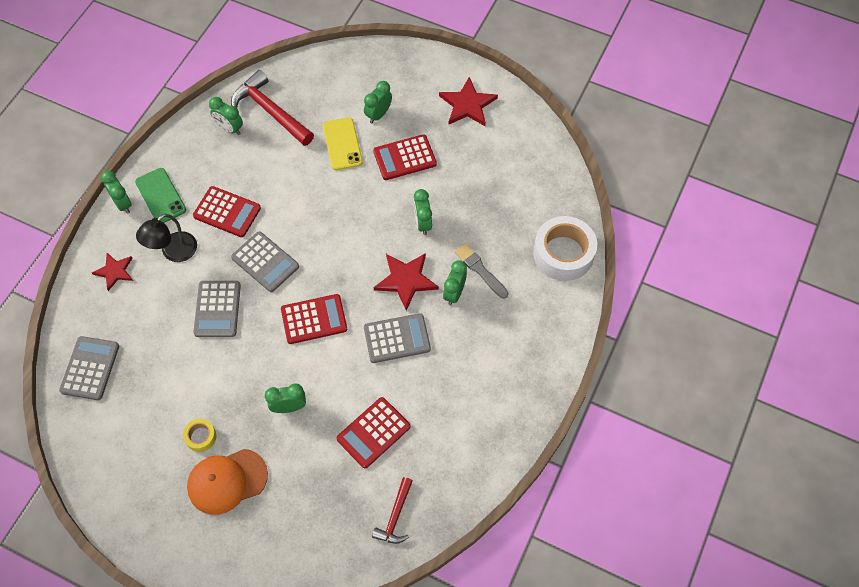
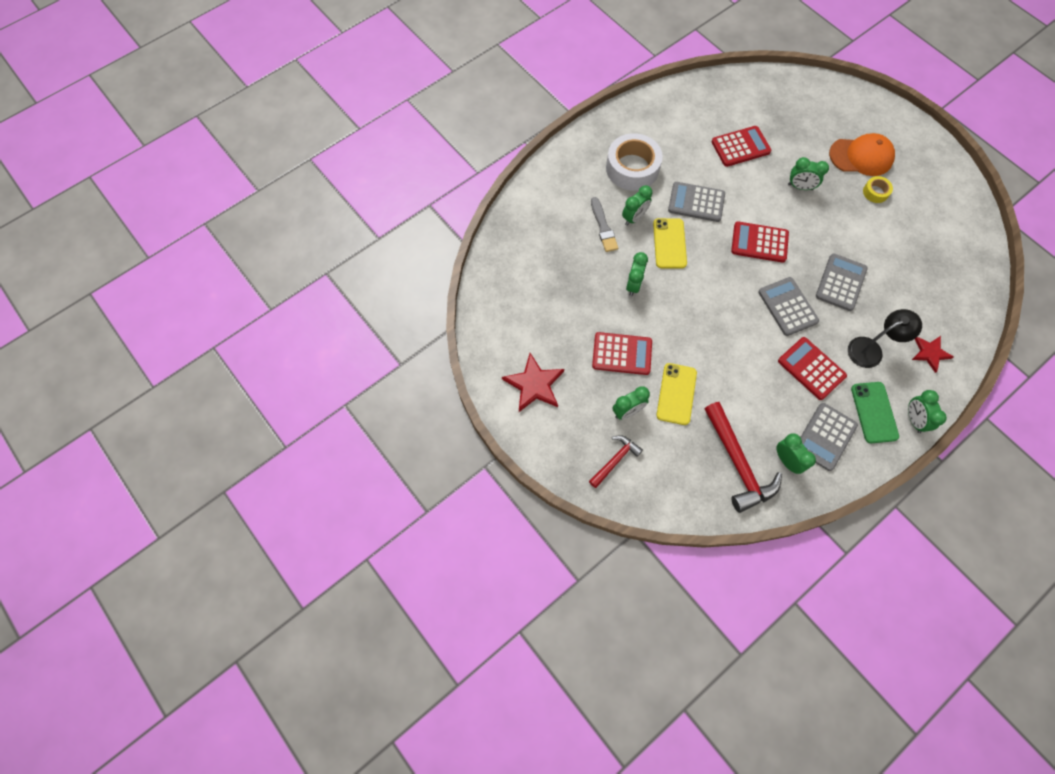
camera: 155 degrees left, 5 degrees up
grey calculator [59,336,119,400] -> grey calculator moved to [801,403,858,471]
red hammer [372,477,413,544] -> red hammer moved to [589,435,643,488]
red star [373,253,439,311] -> yellow phone [653,218,687,268]
white tape [533,216,597,281] -> white tape moved to [606,133,663,191]

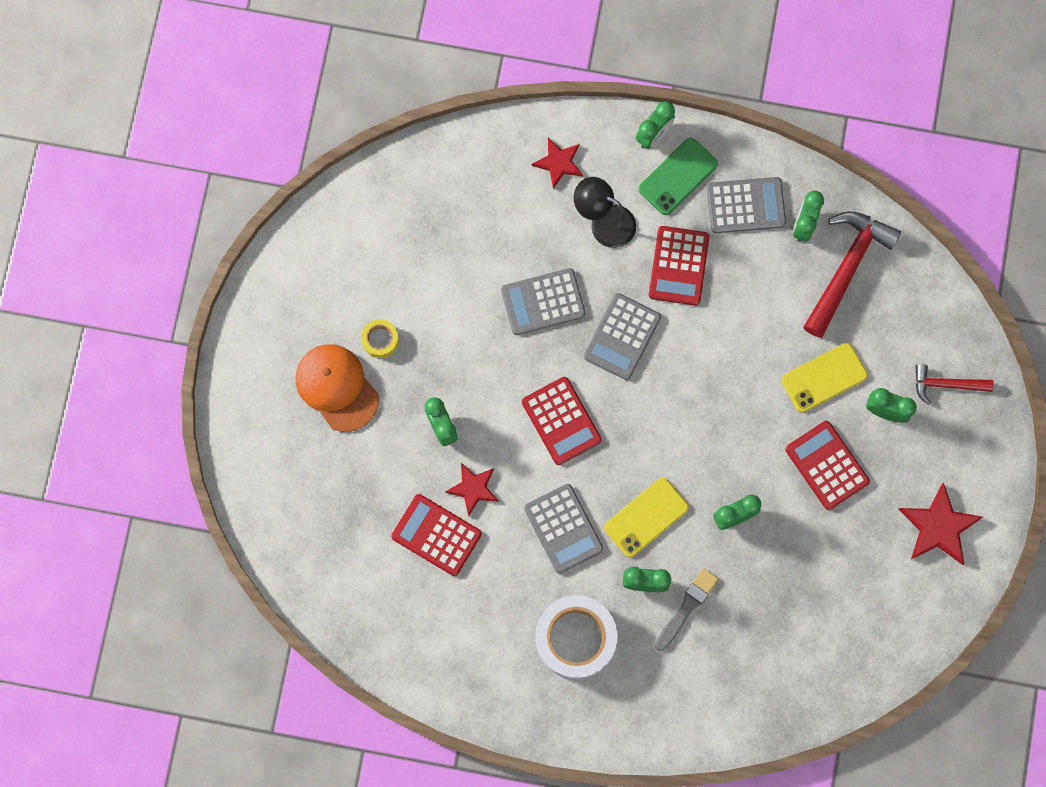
camera: 130 degrees left, 10 degrees up
none -> red star [445,463,499,517]

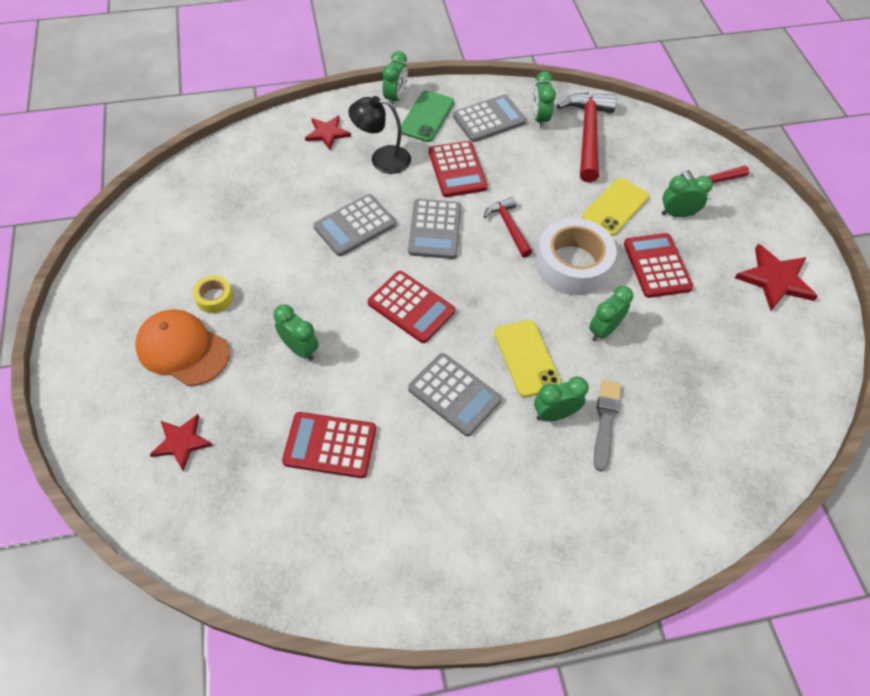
camera: 25 degrees left, 20 degrees down
red star [445,463,499,517] -> red star moved to [150,414,213,471]
white tape [535,595,618,679] -> white tape moved to [536,218,617,295]
yellow phone [604,478,689,557] -> yellow phone turned 45 degrees counterclockwise [494,320,561,397]
red calculator [785,421,870,510] -> red calculator turned 45 degrees clockwise [624,233,693,298]
none -> red hammer [484,197,532,258]

